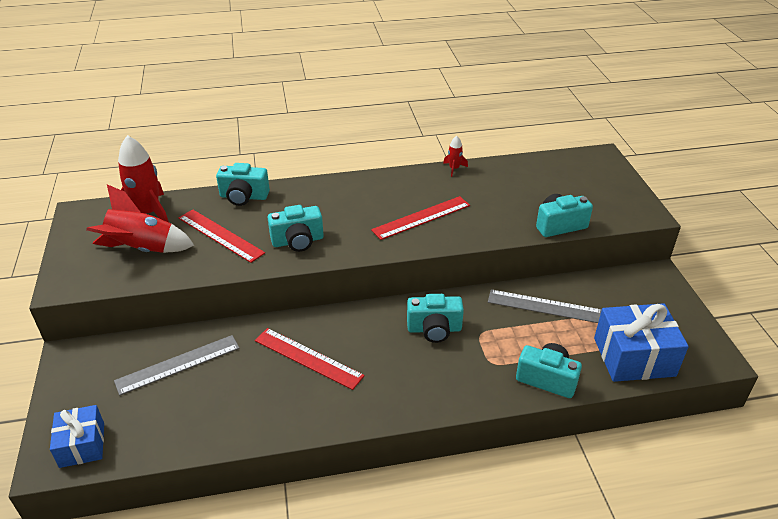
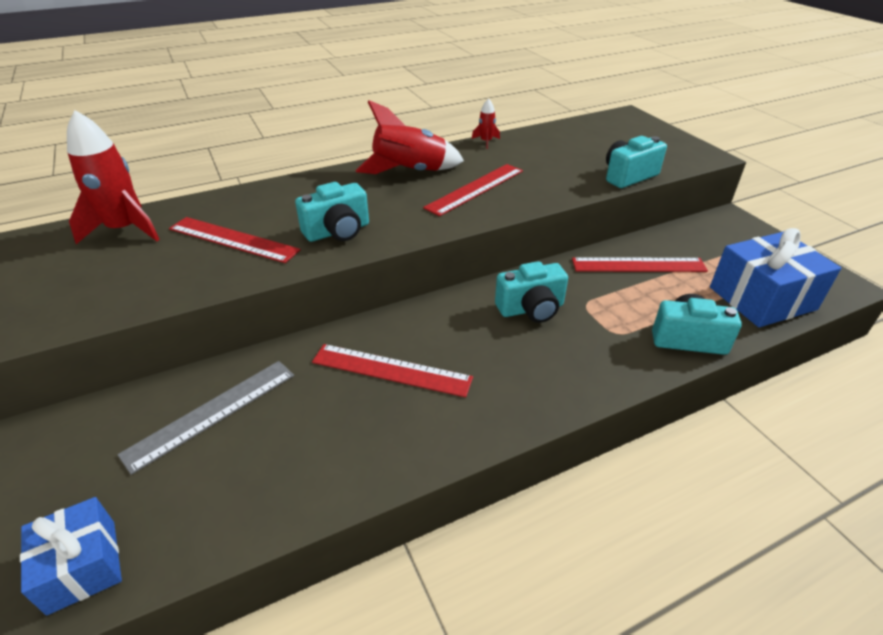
camera: 15 degrees left, 0 degrees up
red rocket [86,184,195,253] -> red rocket moved to [356,100,464,174]
turquoise camera [216,163,270,206] -> none
grey ruler [488,289,602,323] -> red ruler [572,257,708,272]

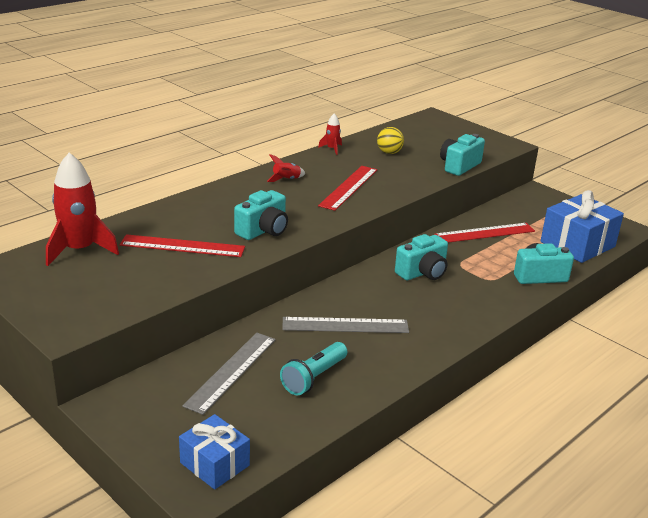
camera: 20 degrees left, 10 degrees down
red ruler [312,344,473,397] -> grey ruler [282,317,409,333]
red rocket [356,100,464,174] -> red rocket [267,154,305,182], size x0.46
none -> turquoise flashlight [280,342,347,396]
none -> yellow ball [377,127,404,154]

